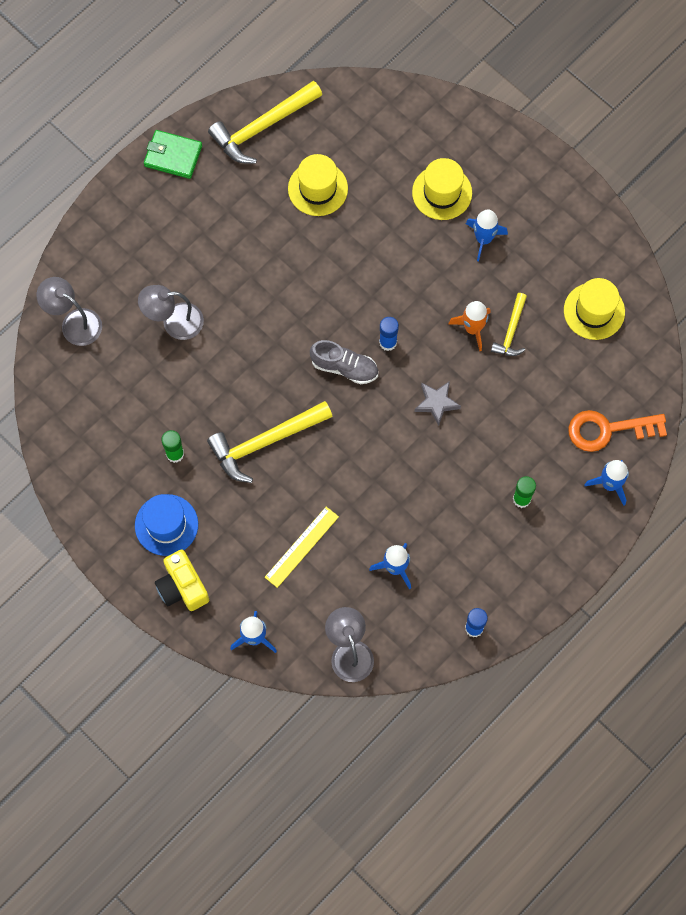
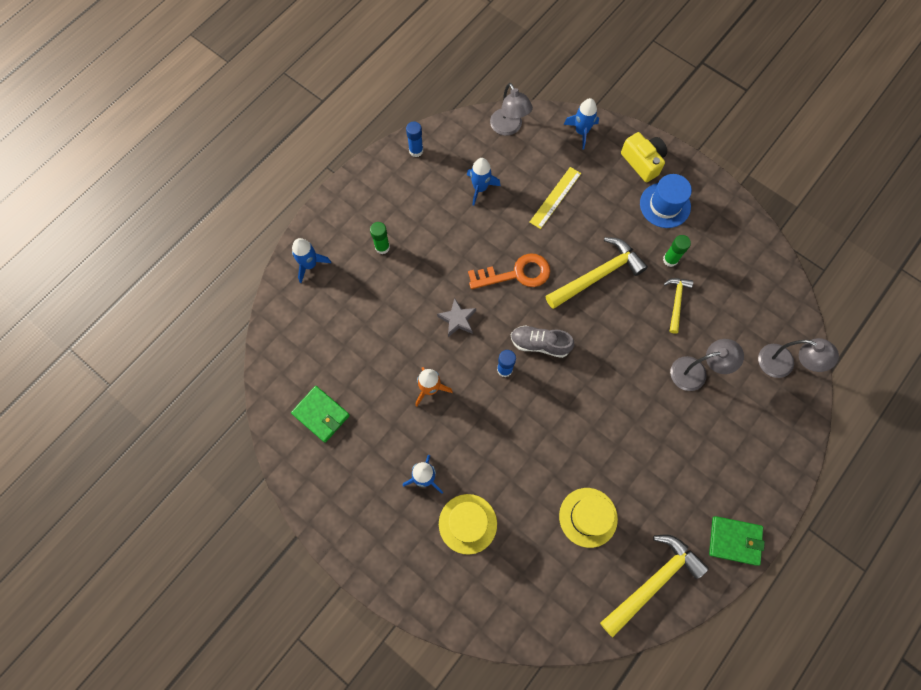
camera: 175 degrees right, 0 degrees up
yellow hammer [491,293,527,356] -> yellow hammer moved to [664,278,693,334]
yellow hat [564,278,625,340] -> green wallet [291,386,350,443]
orange key [568,410,667,452] -> orange key moved to [468,253,550,289]

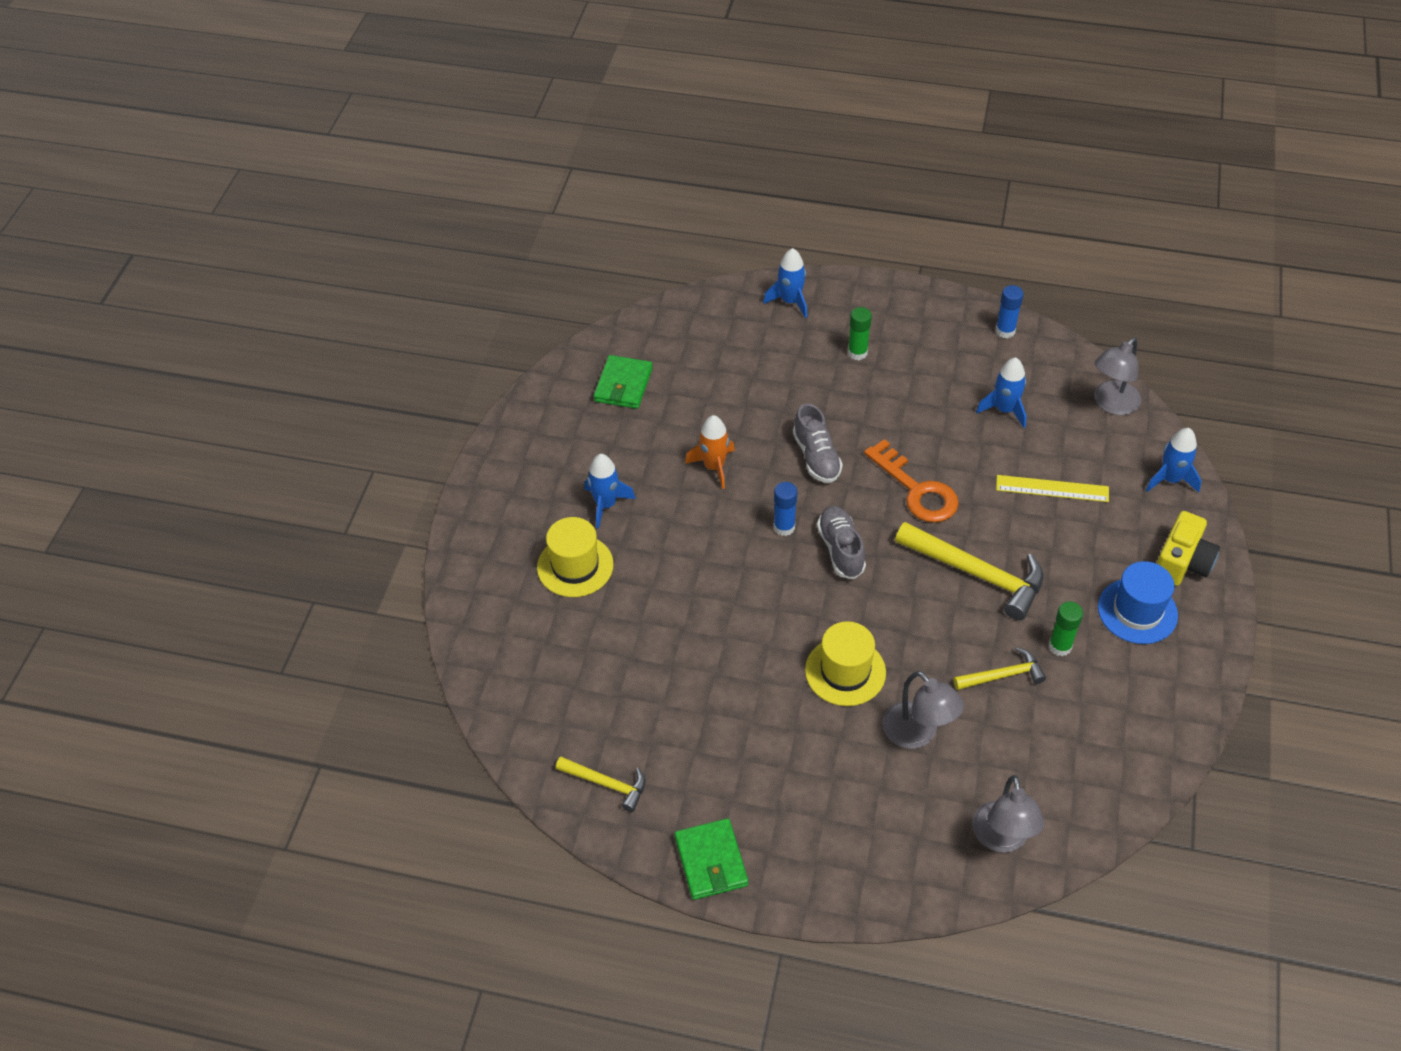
camera: 65 degrees right, 20 degrees down
grey star [437,298,476,337] -> grey shoe [793,403,843,483]
yellow hat [559,488,618,548] -> yellow hat moved to [805,621,886,706]
yellow hammer [600,534,709,638] -> yellow hammer [556,757,645,812], size x0.56

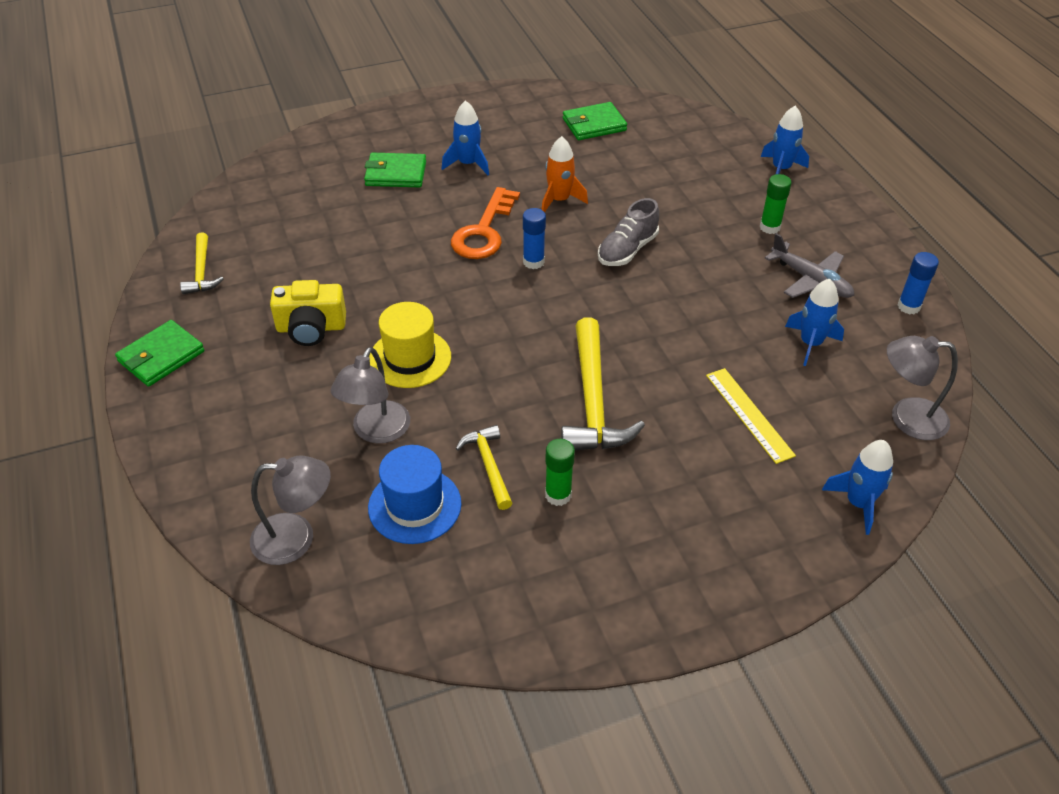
camera: 55 degrees right, 5 degrees down
yellow hat [537,517,613,597] -> green wallet [364,153,426,187]
grey shoe [817,506,866,579] -> none
orange key [864,439,959,523] -> orange key moved to [451,187,520,259]
yellow hammer [954,647,1046,690] -> yellow hammer turned 150 degrees counterclockwise [456,425,513,510]
grey lamp [972,775,1044,852] -> grey lamp turned 150 degrees counterclockwise [250,456,331,565]
blue hat [1098,561,1178,644] -> blue hat moved to [368,445,461,544]
yellow camera [1157,511,1220,586] -> yellow camera moved to [270,280,346,346]
none -> grey plane [765,233,854,298]

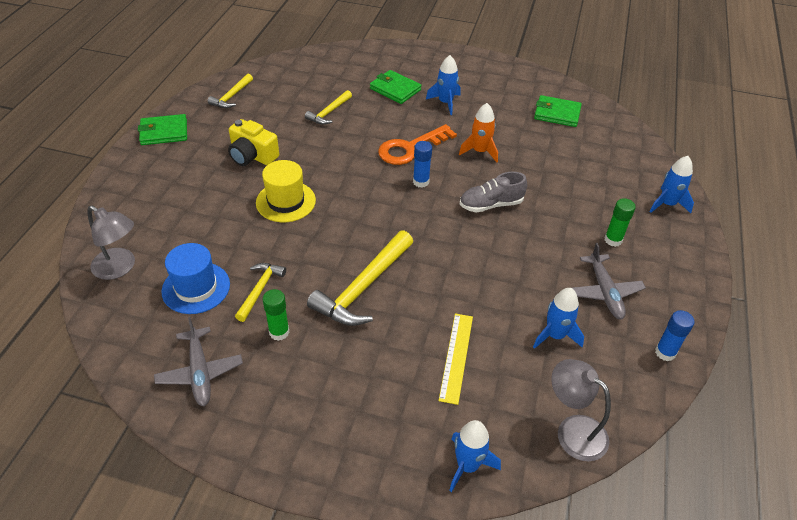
camera: 35 degrees right, 0 degrees up
grey lamp [330,347,410,444] -> none
none -> grey plane [154,317,243,406]
none -> yellow hammer [305,90,352,125]

